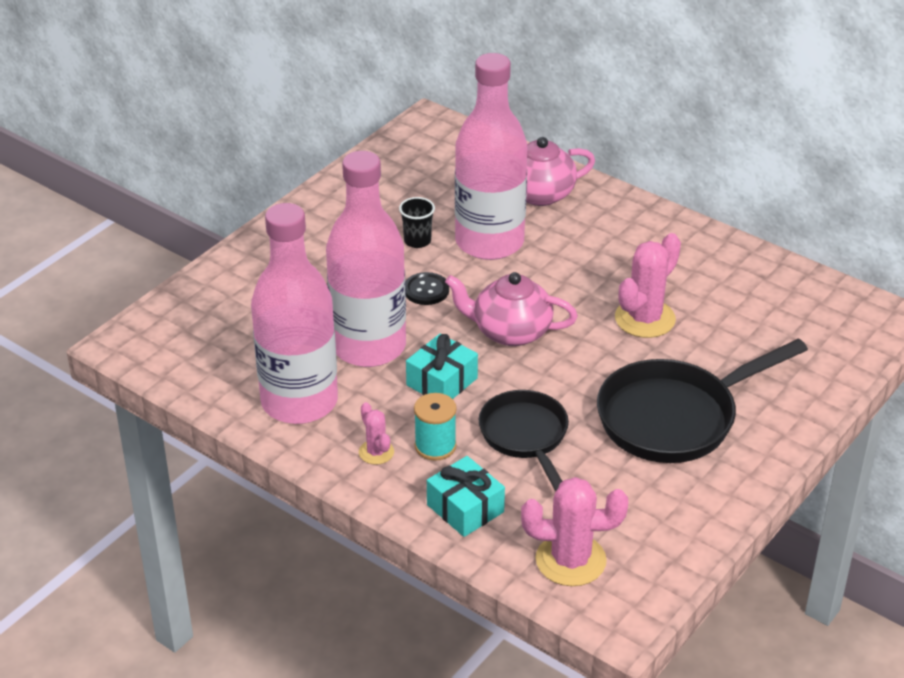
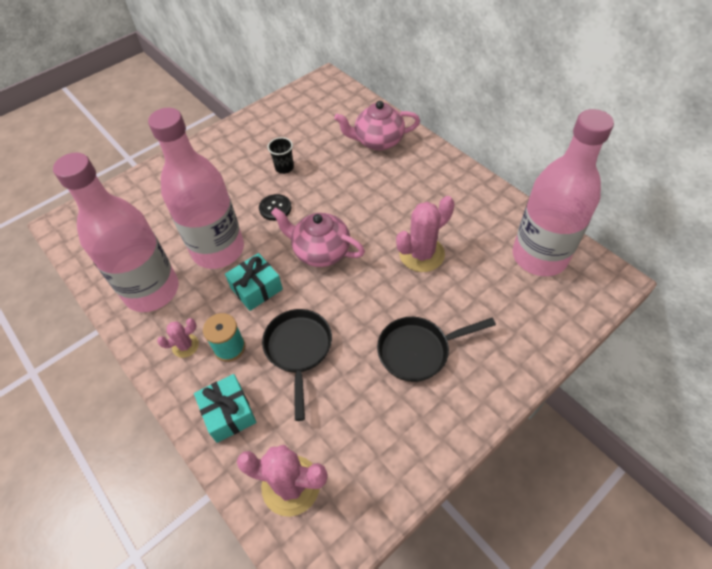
camera: 15 degrees right, 15 degrees up
pink cactus [359,402,394,465] -> pink cactus turned 75 degrees clockwise [157,318,199,358]
pink bottle [455,53,528,260] -> pink bottle moved to [513,109,614,276]
black pan [597,339,808,463] -> black pan [377,317,496,382], size x0.65

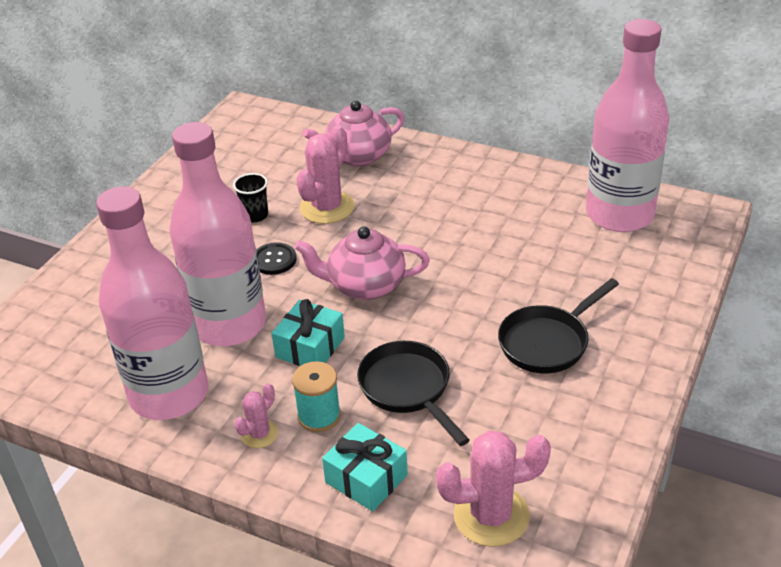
camera: 25 degrees left, 15 degrees down
pink cactus [396,196,455,272] -> pink cactus moved to [296,125,355,224]

